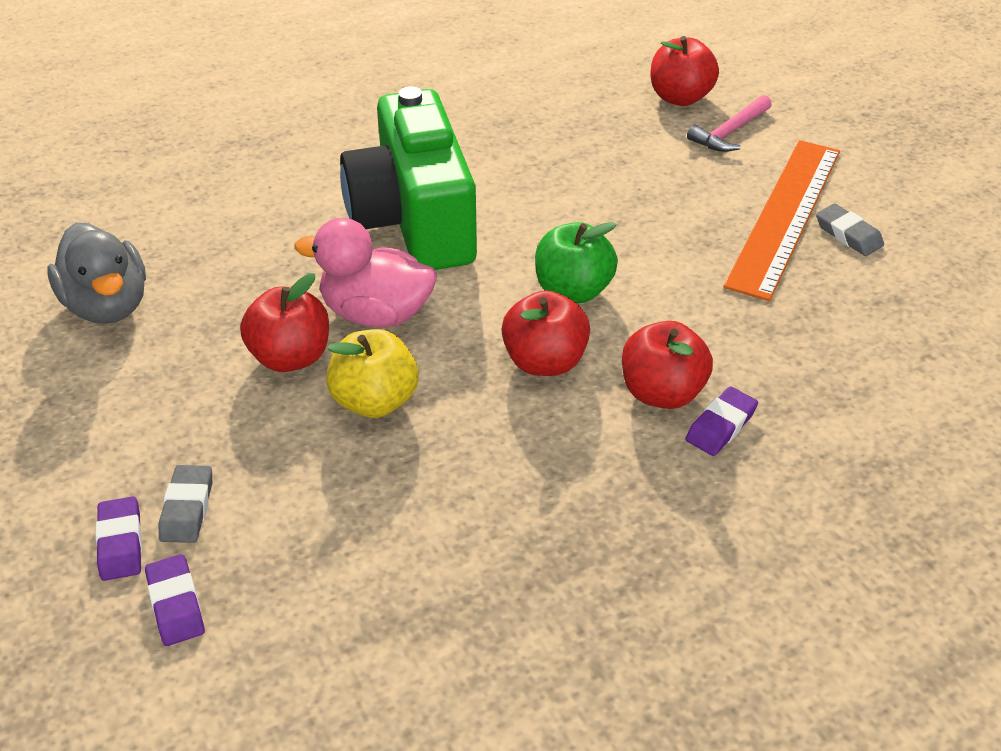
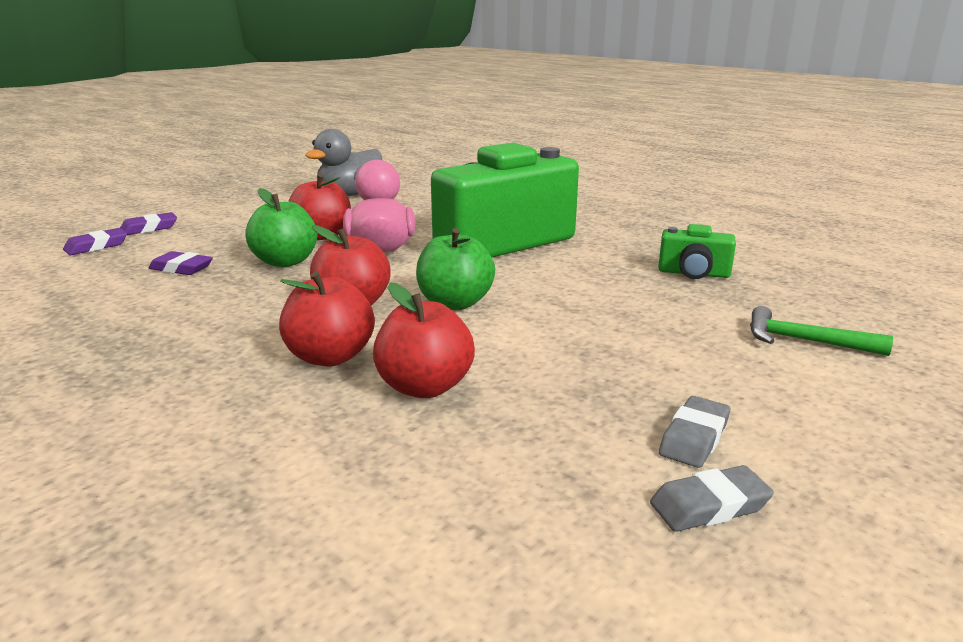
camera: 70 degrees right, 20 degrees down
grey eraser [159,465,212,543] -> grey eraser moved to [650,465,774,532]
yellow apple [326,329,419,418] -> green apple [245,188,318,267]
red apple [650,36,719,106] -> red apple moved to [373,282,475,398]
purple eraser [685,386,758,456] -> purple eraser moved to [149,251,213,275]
pink hammer [687,95,772,152] -> green hammer [750,306,893,356]
orange ruler [723,140,840,301] -> none
none -> green camera [658,224,736,279]

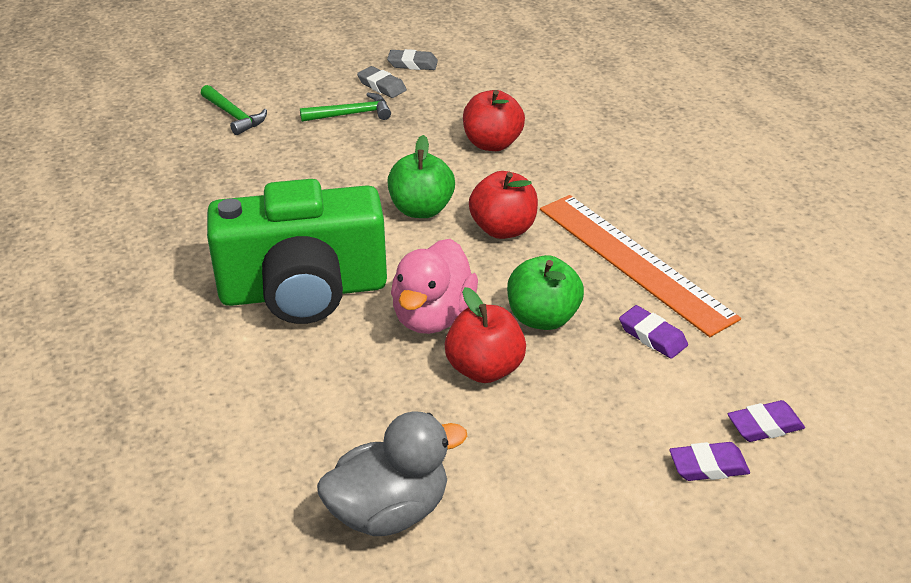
camera: 155 degrees left, 15 degrees up
red apple [279,271,375,367] -> none
green camera [658,224,736,279] -> none
grey eraser [659,396,730,468] -> grey eraser turned 75 degrees clockwise [357,66,407,98]
none -> green hammer [300,93,391,122]
none -> orange ruler [540,195,741,337]

